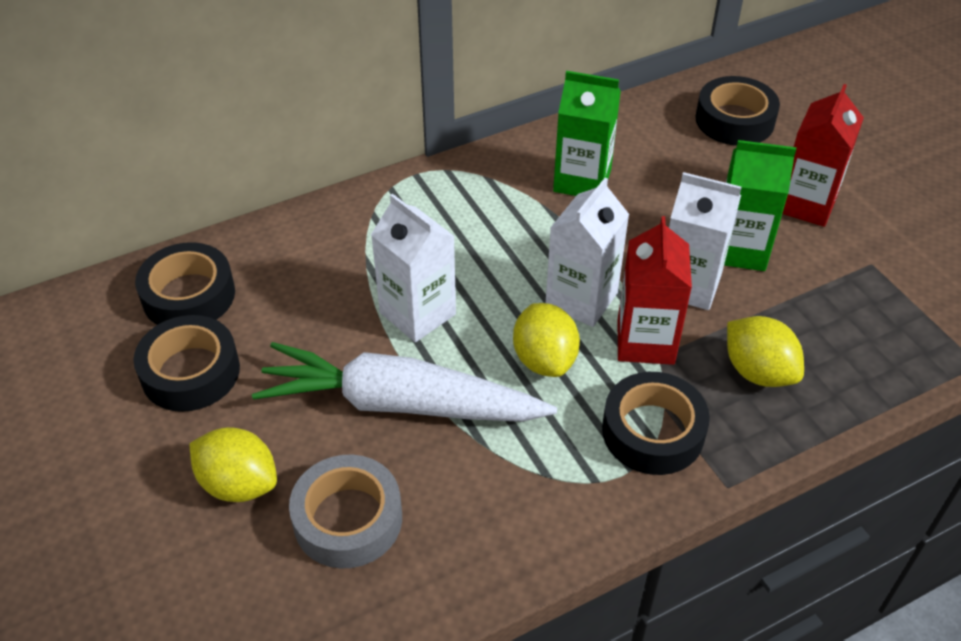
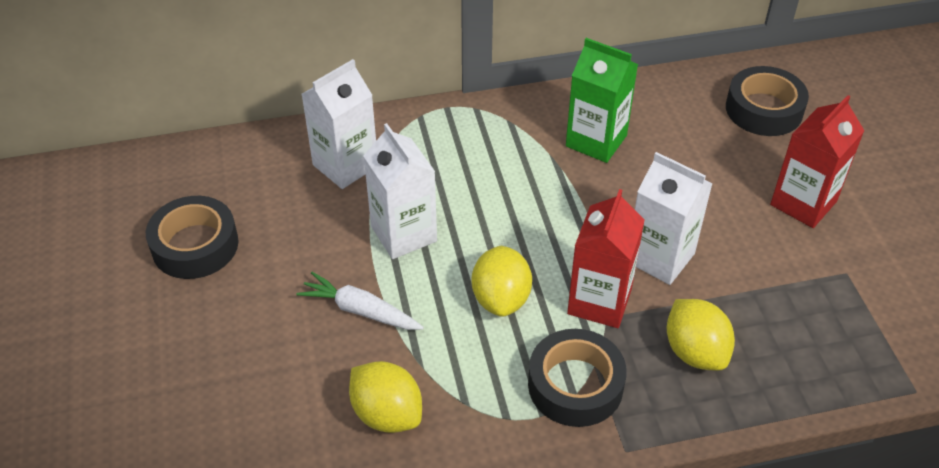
camera: 15 degrees right, 0 degrees up
black tape [135,242,235,325] -> none
yellow lemon [190,427,277,502] -> yellow lemon moved to [349,361,422,433]
white carrot [252,342,557,422] -> white carrot [296,272,424,330], size x0.50
grey tape [289,455,402,569] -> none
white carton [546,178,630,327] -> white carton moved to [302,59,376,189]
green carton [724,140,796,271] -> none

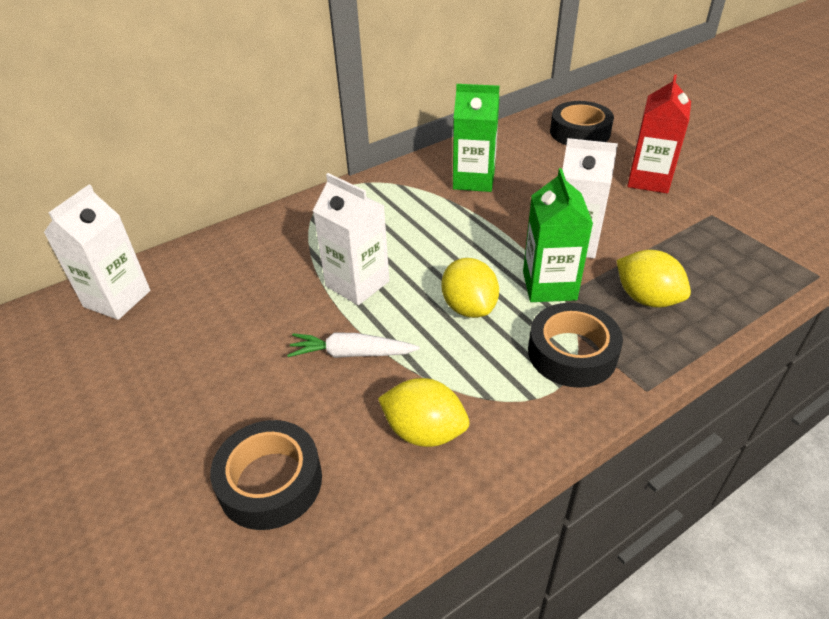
camera: 20 degrees left, 5 degrees down
black tape [146,196,239,279] -> black tape moved to [210,420,322,530]
white carton [302,59,376,189] -> white carton moved to [44,185,150,320]
red carton [567,189,645,328] -> green carton [523,168,593,302]

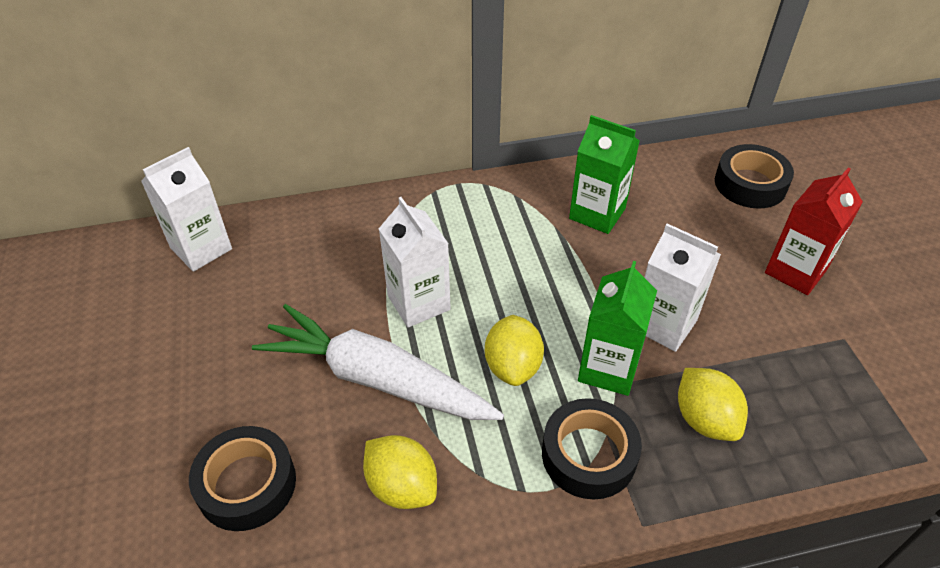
camera: 20 degrees right, 5 degrees up
white carrot [287,333,420,358] -> white carrot [252,304,504,420], size x1.99

